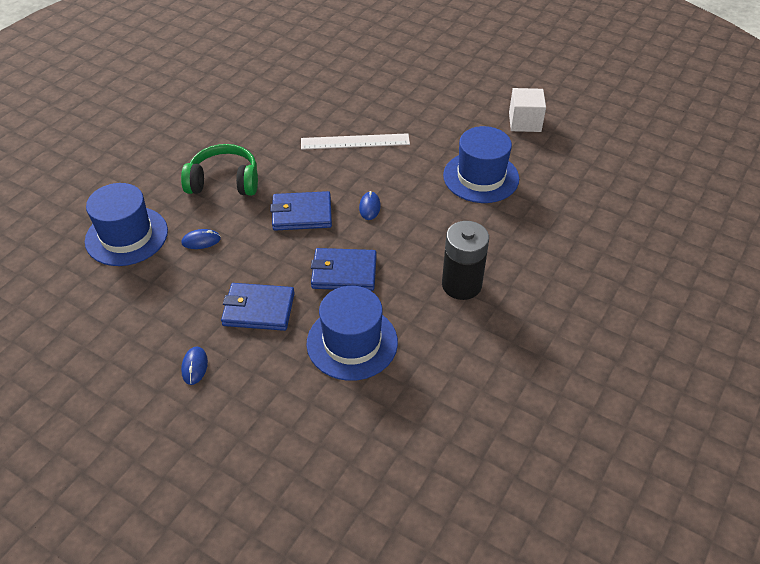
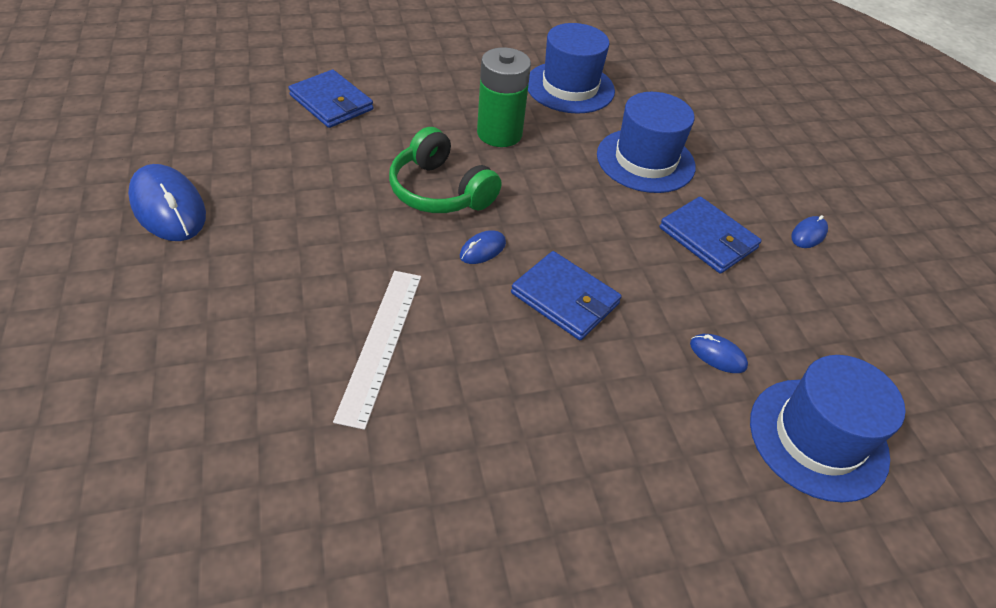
camera: 140 degrees left, 0 degrees up
green headphones [181,144,258,196] -> green headphones moved to [389,127,501,213]
white ruler [301,133,410,150] -> white ruler turned 60 degrees clockwise [333,271,421,430]
blue wallet [311,248,377,291] -> blue wallet moved to [289,70,374,128]
black battery [442,221,489,300] -> green battery [477,47,531,147]
blue hat [443,126,519,203] -> blue hat moved to [528,23,615,114]
white cube [509,88,546,132] -> blue mouse [128,164,206,241]

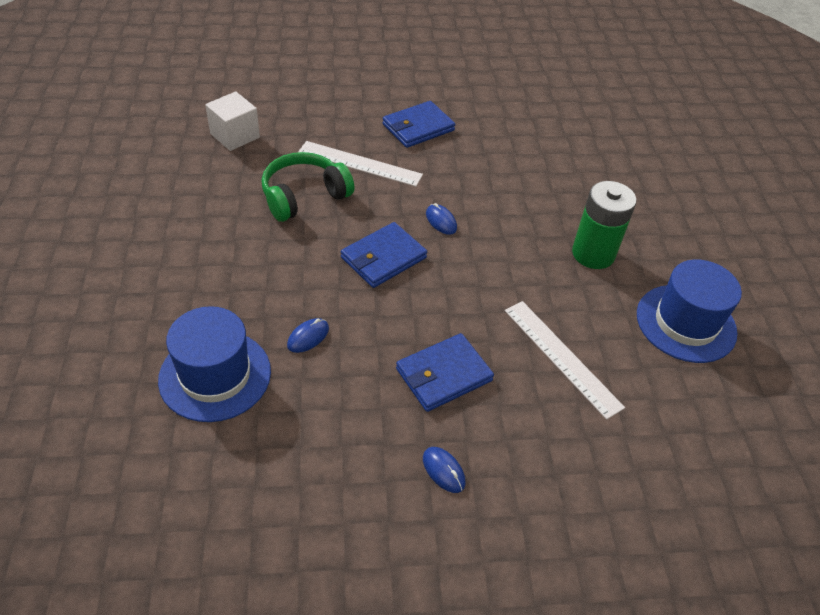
camera: 100 degrees right, 0 degrees up
blue mouse [128,164,206,241] -> none
blue wallet [289,70,374,128] -> blue wallet moved to [382,101,456,148]
green headphones [389,127,501,213] -> green headphones moved to [261,152,355,222]
blue hat [597,92,696,193] -> white ruler [505,301,625,420]
none -> white cube [205,92,260,151]

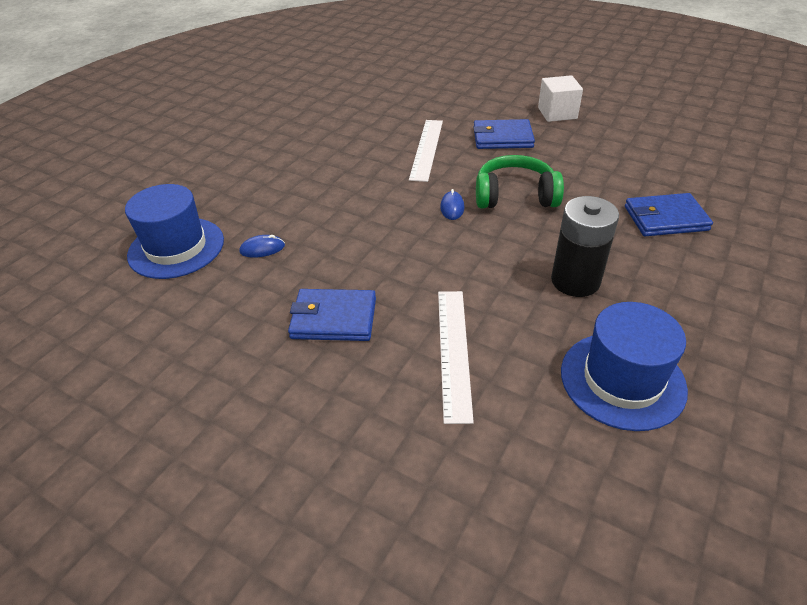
camera: 40 degrees right, 5 degrees down
white cube [205,92,260,151] -> white cube moved to [538,75,583,122]
green headphones [261,152,355,222] -> green headphones moved to [476,155,564,208]
white ruler [298,141,423,187] -> white ruler turned 45 degrees clockwise [409,120,443,182]
blue wallet [341,222,427,288] -> blue wallet moved to [625,193,713,236]
blue mouse [423,447,466,493] -> none
green battery [572,181,637,269] -> black battery [551,196,619,297]

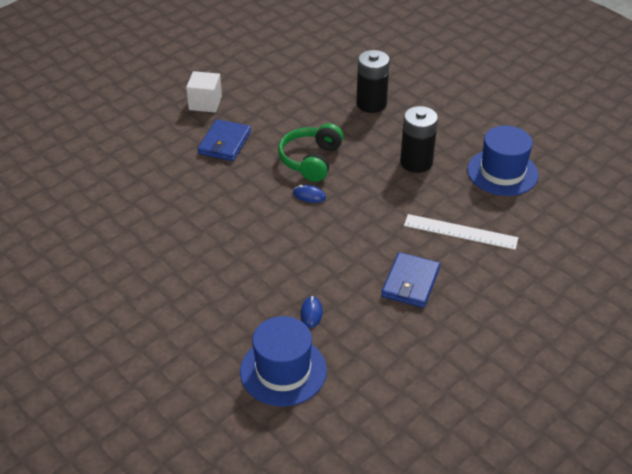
camera: 75 degrees left, 0 degrees up
white ruler [409,120,443,182] -> none
blue wallet [625,193,713,236] -> black battery [356,50,390,113]

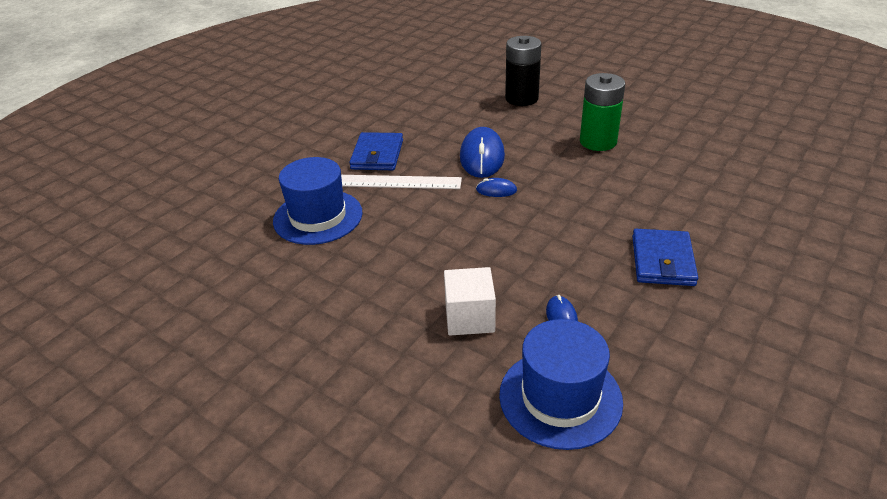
camera: 10 degrees left, 5 degrees down
white cube [186,71,222,112] -> white cube moved to [444,267,496,336]
green headphones [278,123,344,182] -> blue mouse [460,127,505,178]
black battery [400,106,438,173] -> green battery [580,73,625,151]
white ruler [404,214,518,250] -> white ruler moved to [341,175,462,189]
blue hat [467,125,539,196] -> blue hat moved to [273,157,363,245]

